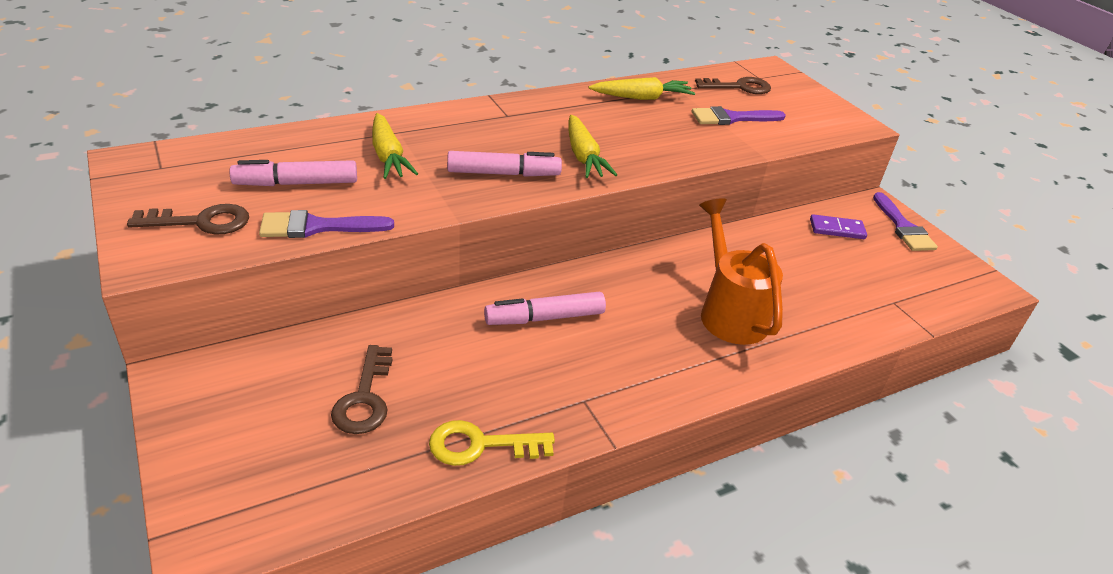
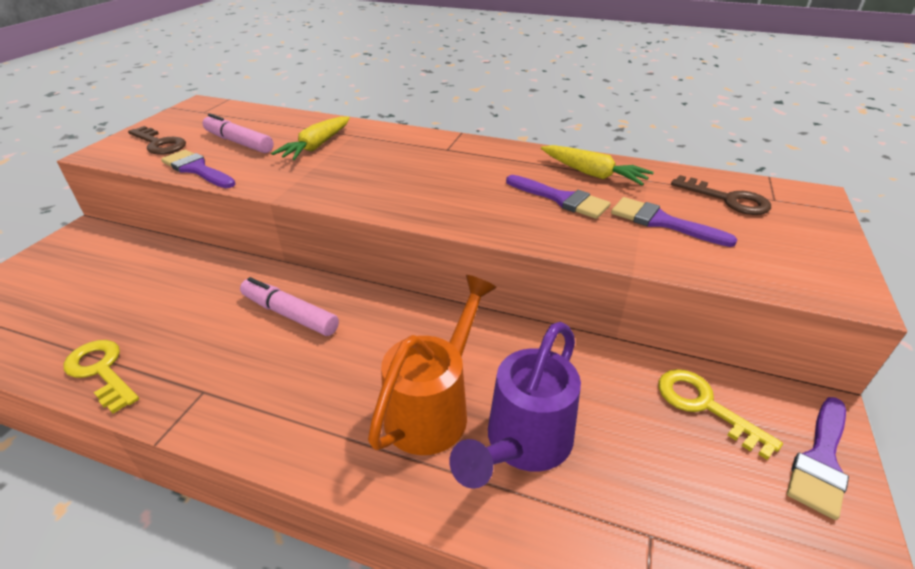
camera: 50 degrees right, 0 degrees up
brown key [331,345,392,434] -> none
pink marker [447,151,562,177] -> none
yellow carrot [568,115,617,178] -> none
purple domino [810,214,867,239] -> yellow key [658,369,783,460]
none -> purple watering can [450,322,581,489]
none -> purple brush [506,175,611,219]

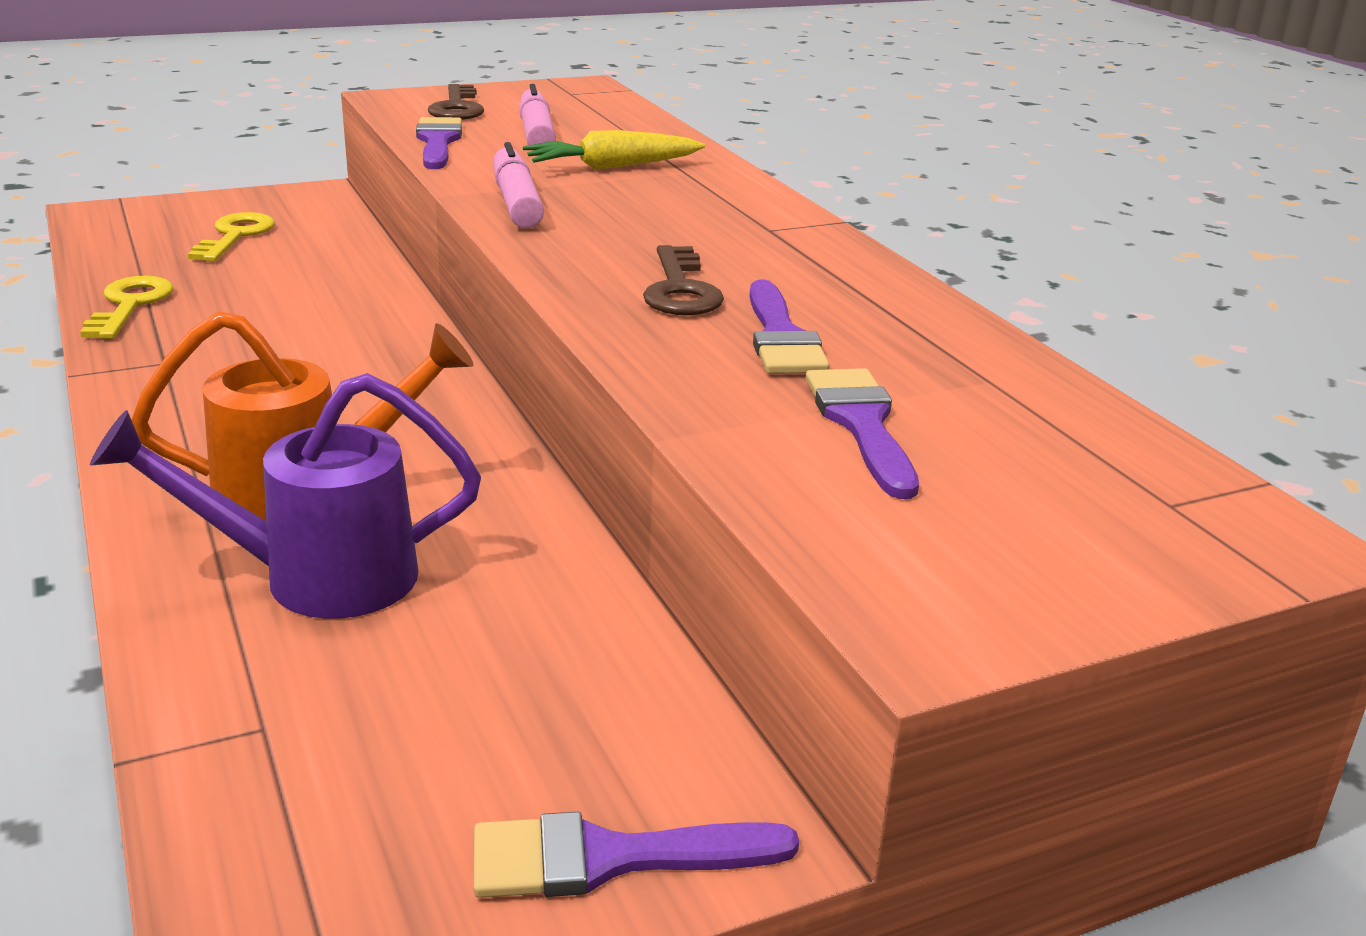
camera: 45 degrees right, 10 degrees down
pink marker [240,277,339,336] -> pink marker moved to [494,142,544,228]
yellow carrot [541,145,654,185] -> none
yellow key [658,369,783,460] -> yellow key moved to [188,212,275,262]
brown key [671,175,771,215] -> brown key moved to [643,245,724,315]

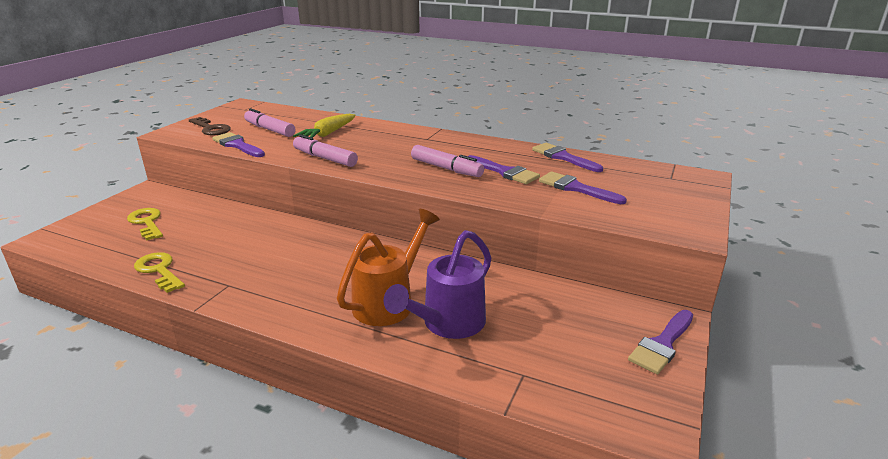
camera: 40 degrees left, 0 degrees up
brown key [643,245,724,315] -> pink marker [411,145,484,177]
none -> purple brush [532,143,603,172]

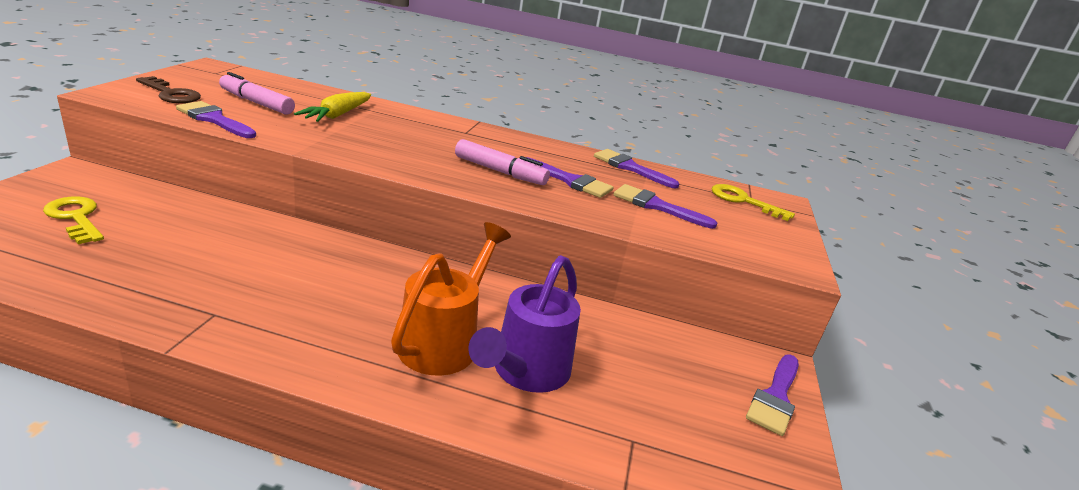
camera: 15 degrees left, 0 degrees up
yellow key [134,252,185,293] -> yellow key moved to [712,184,795,221]
pink marker [293,134,358,167] -> none

